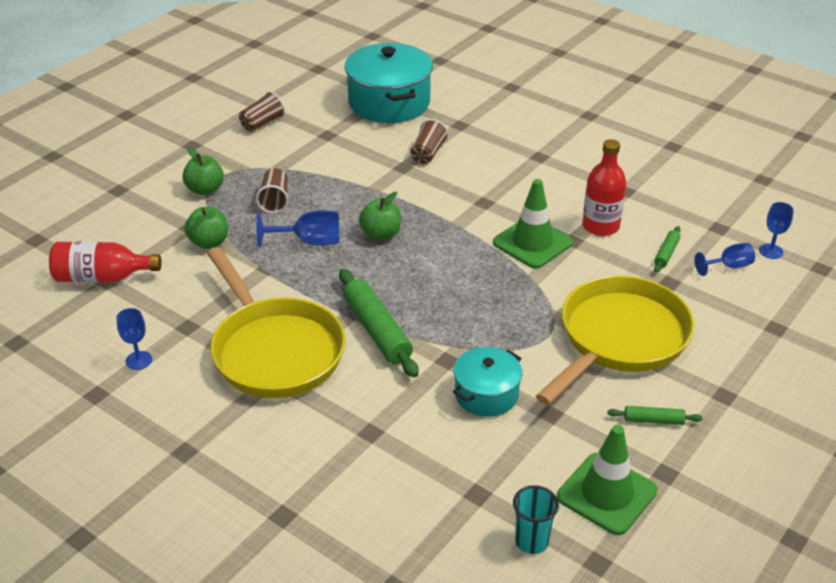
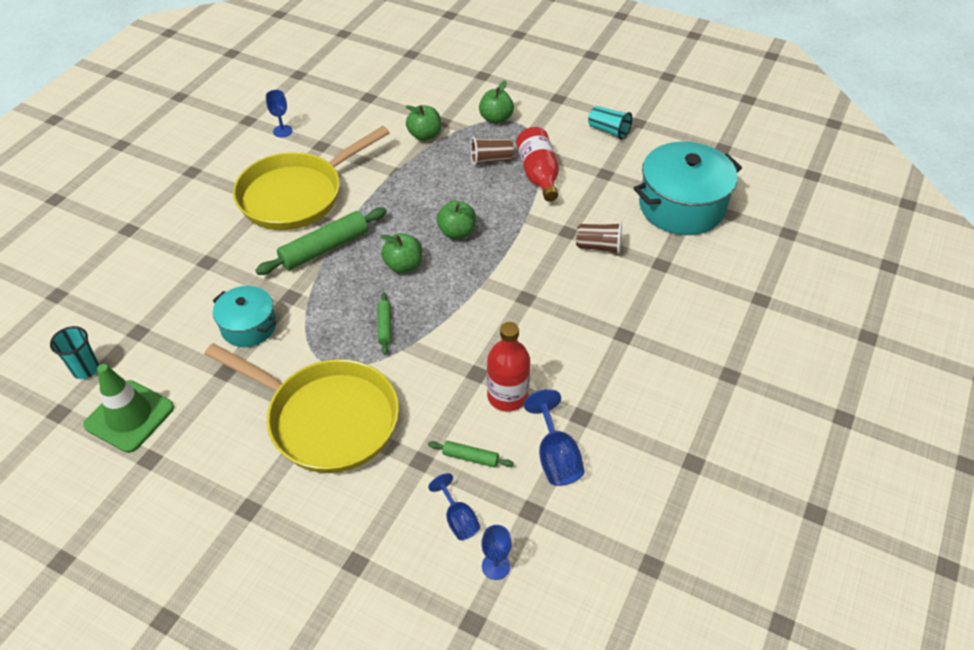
camera: 80 degrees right, 10 degrees up
red bottle [49,242,161,283] -> red bottle moved to [516,127,559,202]
brown cup [239,91,285,132] -> turquoise cup [588,106,632,140]
blue goblet [256,210,339,247] -> blue goblet moved to [524,389,584,486]
green traffic cone [493,179,573,268] -> none
green rolling pin [607,406,703,425] -> green rolling pin moved to [378,292,391,355]
none -> green apple [380,233,422,273]

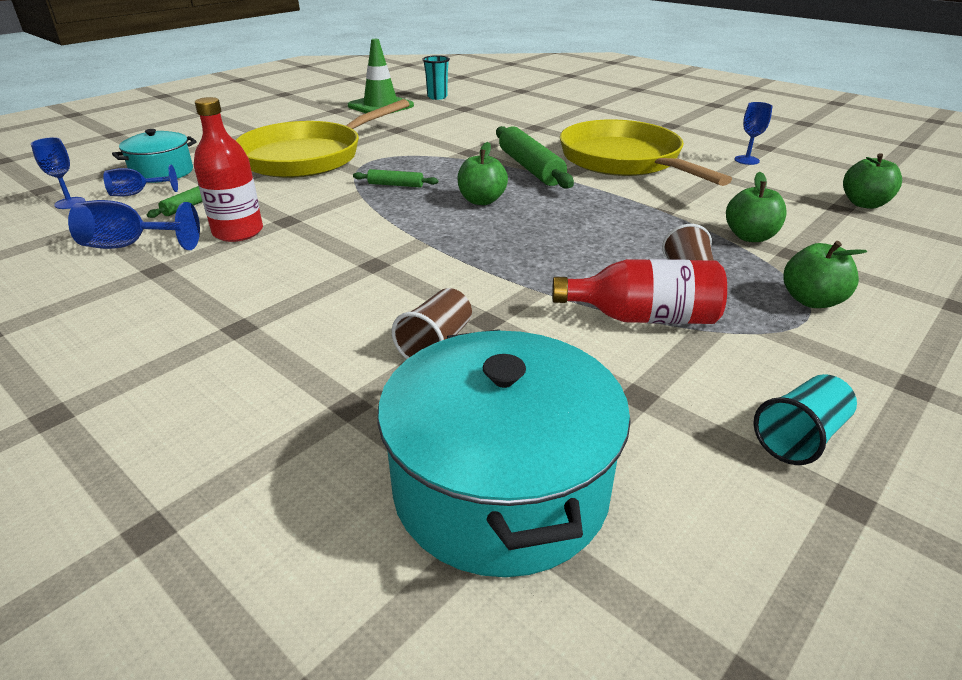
camera: 105 degrees right, 15 degrees down
turquoise pot [213,286,276,347] -> turquoise pot moved to [112,129,197,183]
green apple [437,200,476,239] -> green apple moved to [843,153,902,209]

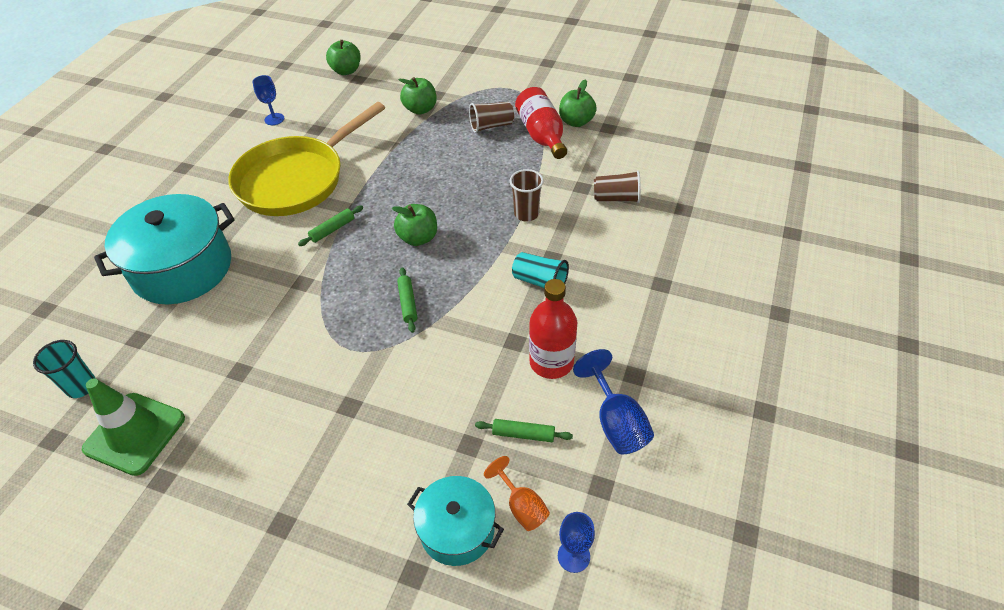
camera: 110 degrees left, 15 degrees up
blue goblet [103,165,178,196] -> orange goblet [484,456,550,531]
yellow pan [235,99,410,178] -> none
turquoise pot [377,329,631,577] -> turquoise pot moved to [94,194,235,304]
green rolling pin [496,126,574,189] -> green rolling pin [298,205,363,246], size x0.50
turquoise cup [753,374,857,465] -> turquoise cup moved to [512,252,569,288]
green apple [783,241,867,308] -> green apple moved to [559,79,597,127]
none -> brown cup [510,169,544,221]

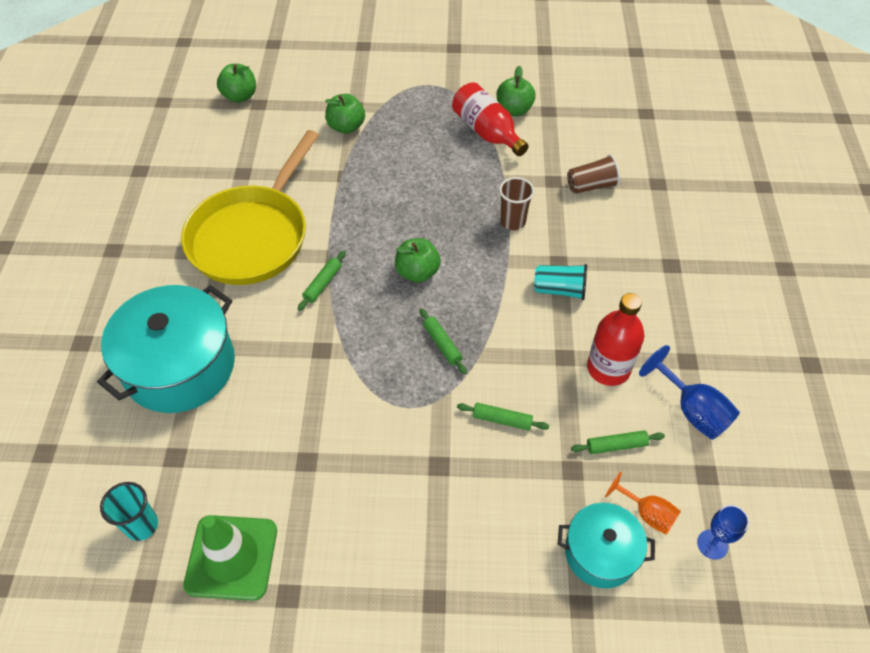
camera: 20 degrees left, 5 degrees up
blue goblet [252,75,284,125] -> none
brown cup [469,102,514,133] -> none
none -> green rolling pin [457,403,549,431]

